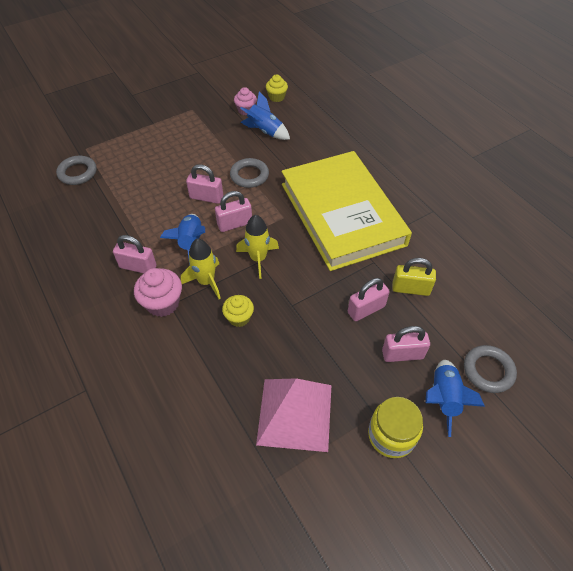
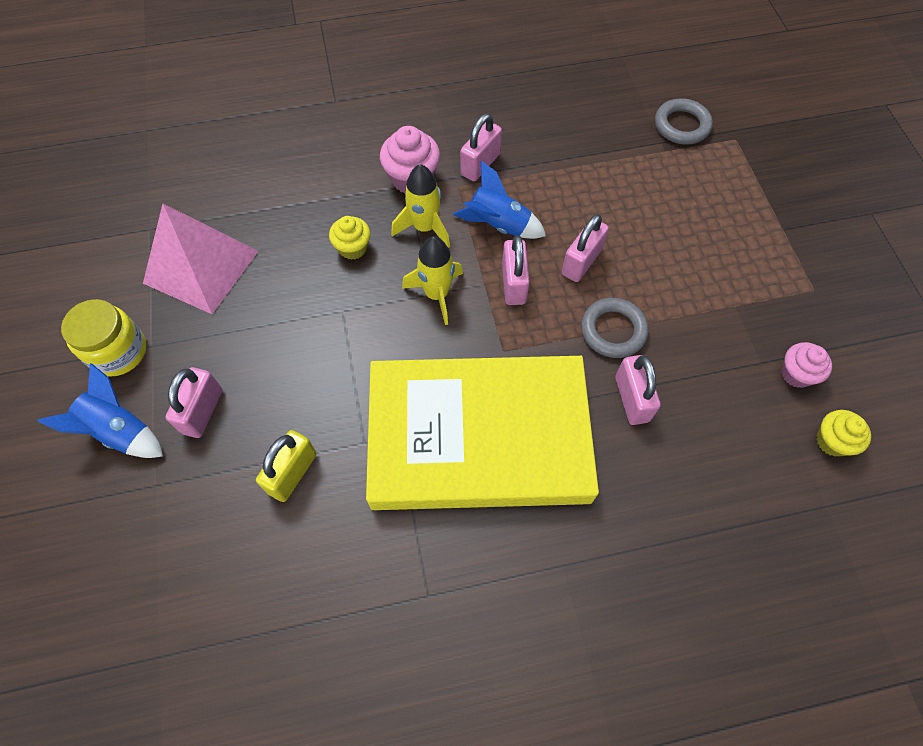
camera: 110 degrees right, 10 degrees up
blue rocket [240,92,290,140] -> none
pink padlock [348,278,390,321] -> pink padlock moved to [615,355,661,425]
grey ring [464,345,517,393] -> none

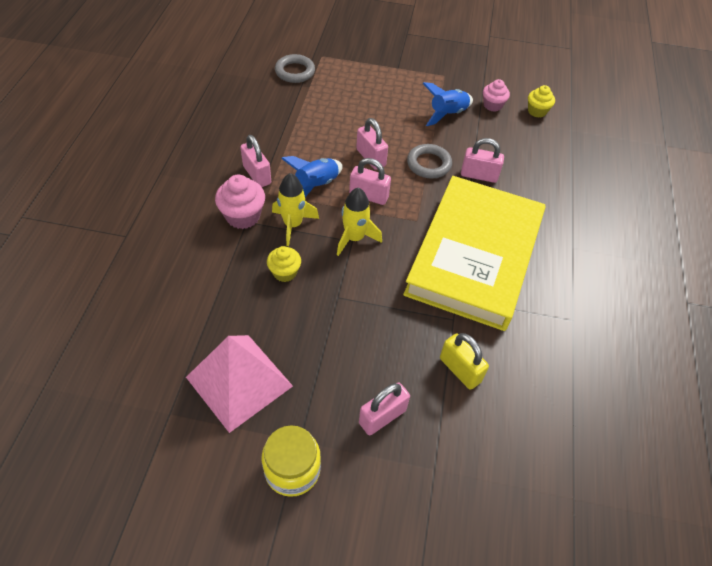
camera: 70 degrees left, 10 degrees down
blue rocket [37,363,163,458] -> blue rocket moved to [422,82,473,126]
pink padlock [165,367,222,438] -> pink padlock turned 75 degrees counterclockwise [359,383,410,435]

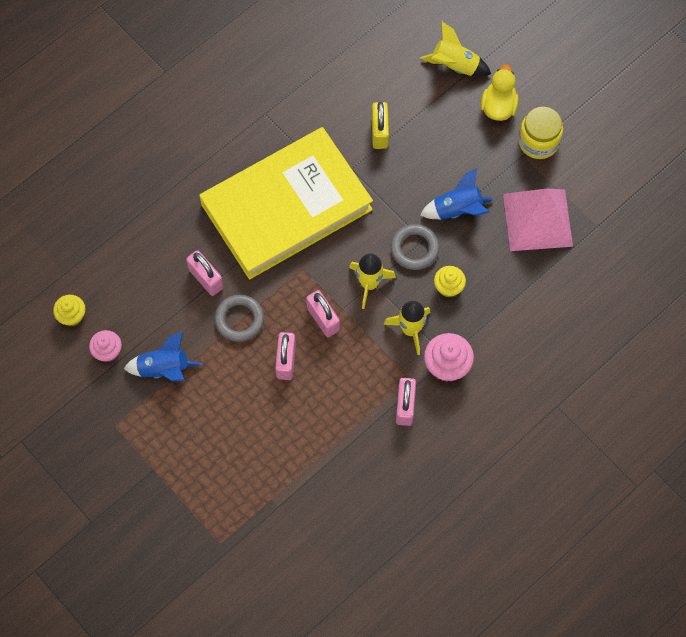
camera: 140 degrees left, 15 degrees up
grey ring [275,54,315,83] -> grey ring moved to [390,224,439,270]
blue rocket [281,156,343,197] -> blue rocket moved to [420,168,493,219]
pink padlock [359,383,410,435] -> none
none -> yellow rocket [420,21,491,77]
none -> yellow duck [481,64,519,121]

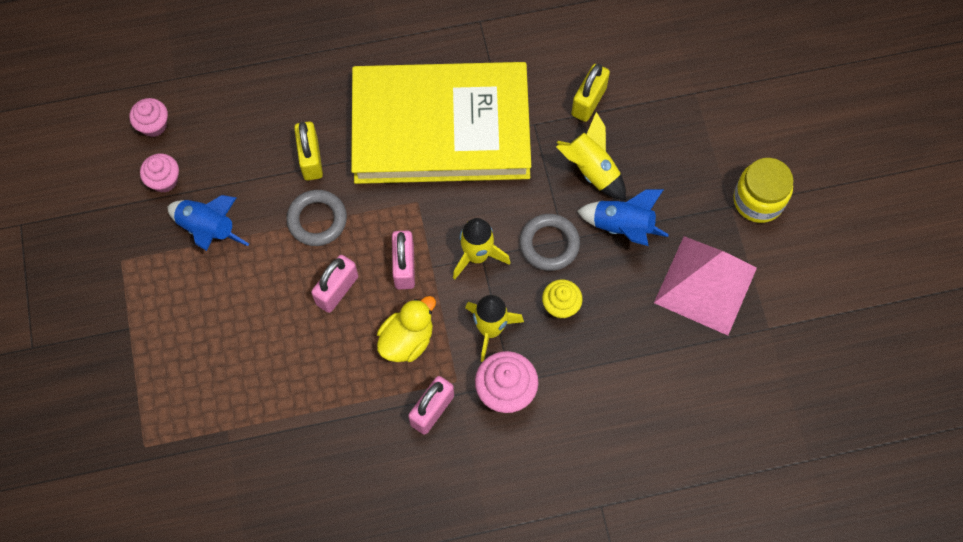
camera: 30 degrees right, 0 degrees up
yellow cupcake [53,295,86,326] -> pink cupcake [129,98,168,137]
pink padlock [186,250,224,296] -> yellow padlock [294,122,323,181]
yellow rocket [420,21,491,77] -> yellow rocket moved to [556,112,626,201]
yellow duck [481,64,519,121] -> yellow duck moved to [377,296,436,362]

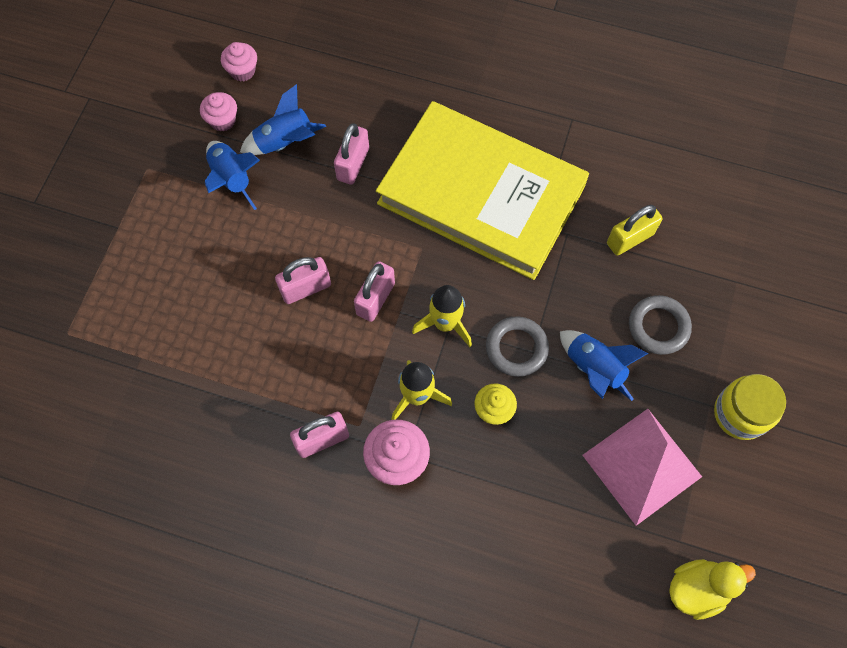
camera: 30 degrees right, 0 degrees up
grey ring [286,190,347,246] -> grey ring moved to [629,295,692,355]
yellow padlock [294,122,323,181] -> pink padlock [334,124,369,185]
yellow duck [377,296,436,362] -> yellow duck moved to [669,559,756,620]
yellow rocket [556,112,626,201] -> none
none -> blue rocket [240,84,326,155]

